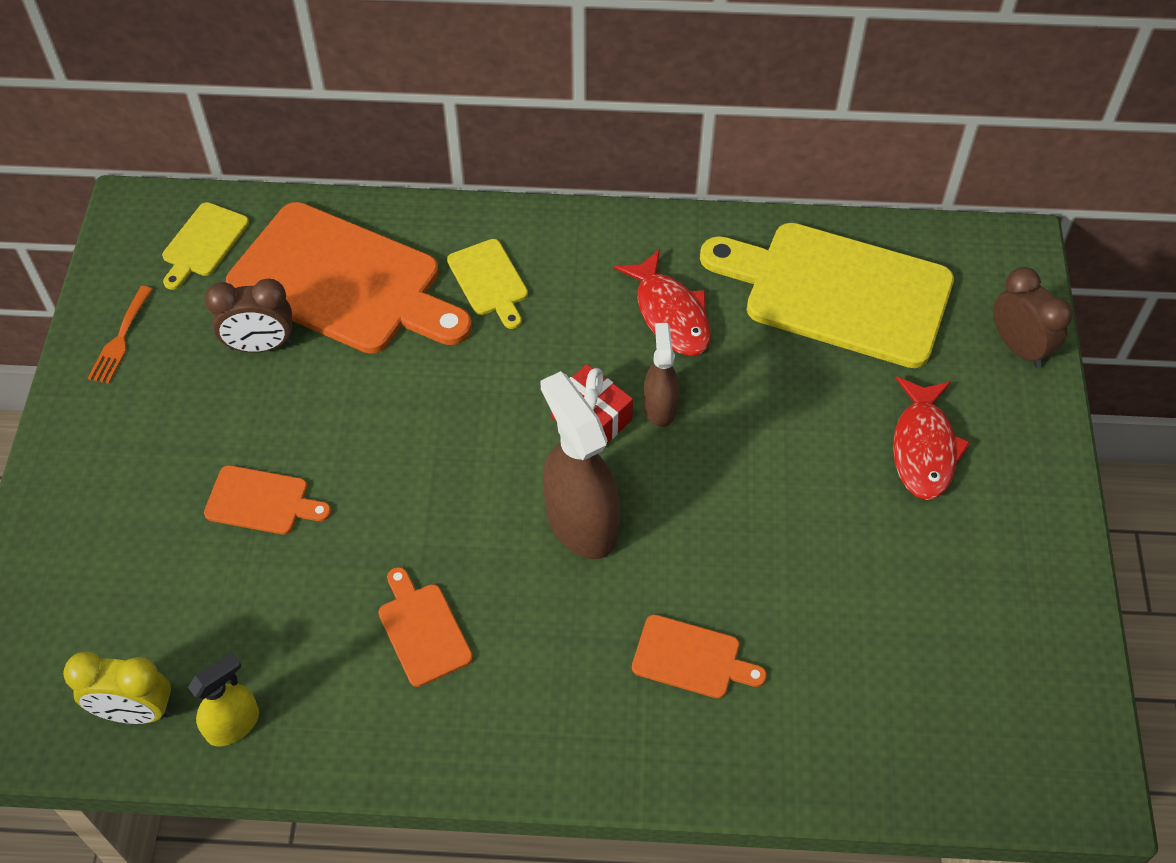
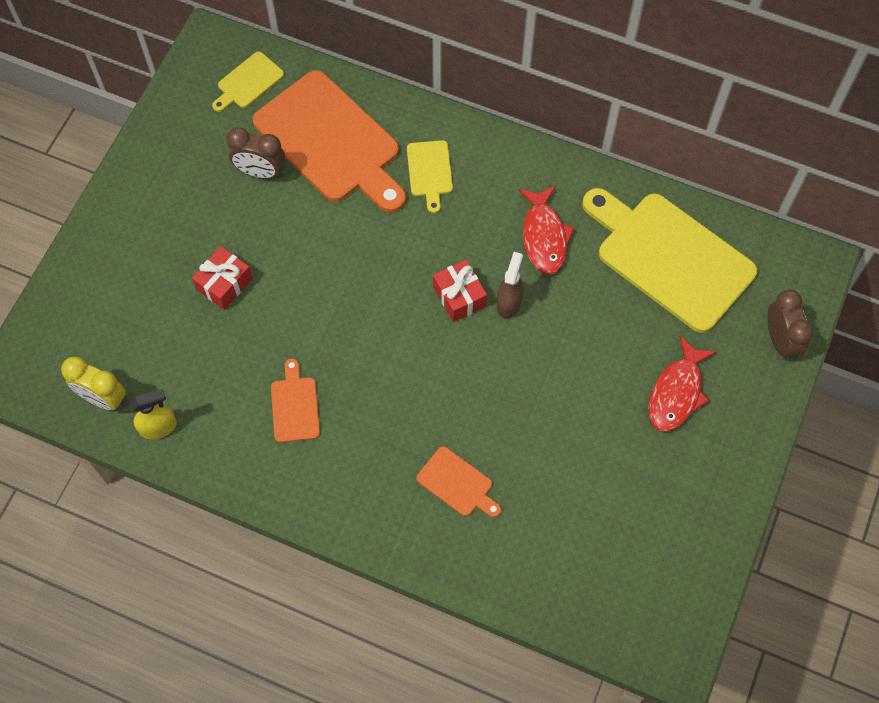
camera: 20 degrees right, 10 degrees up
orange fork [88,286,153,384] -> none
orange cutting board [204,465,331,535] -> red gift [192,246,253,310]
brown spray bottle [540,371,620,559] -> none

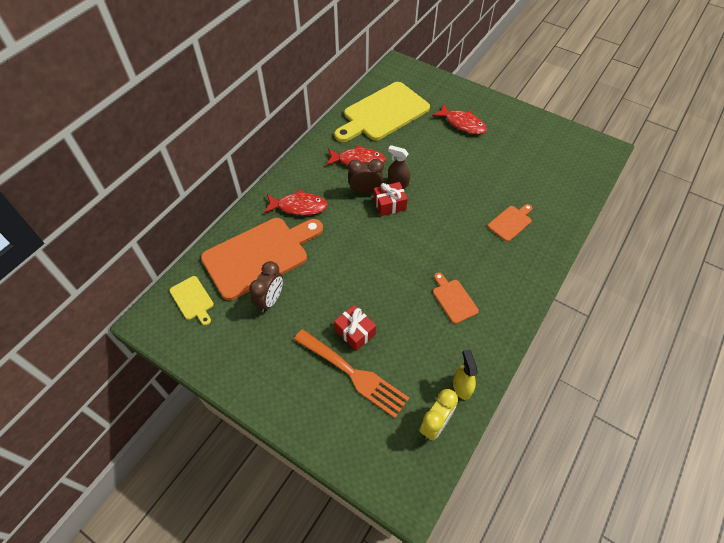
camera: 80 degrees left, 10 degrees down
orange cutting board [271,359,320,443] -> orange cutting board turned 60 degrees clockwise [433,272,479,324]
yellow cutting board [407,140,453,213] -> red fish [264,190,328,215]
brown clock [768,290,814,361] -> brown clock moved to [348,159,384,194]
none -> orange fork [294,329,409,418]

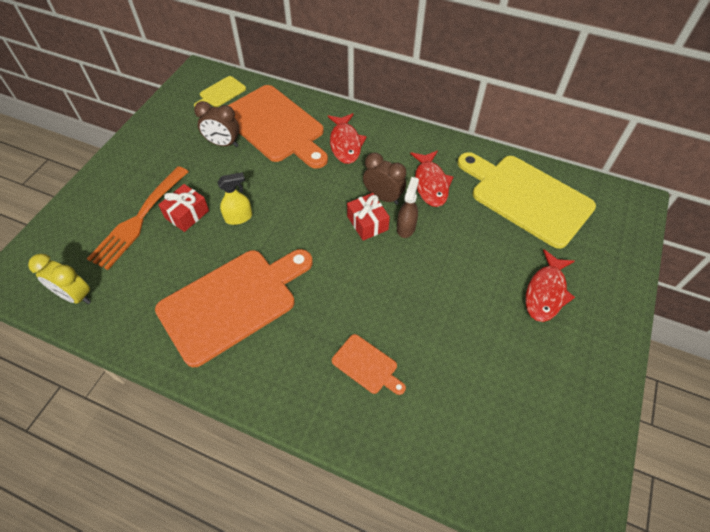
camera: 80 degrees right, 0 degrees up
brown clock [348,159,384,194] -> brown clock turned 45 degrees counterclockwise [363,153,406,205]
orange cutting board [433,272,479,324] -> orange cutting board [155,249,313,367], size x2.23
yellow spray bottle [453,350,478,400] -> yellow spray bottle moved to [217,172,252,225]

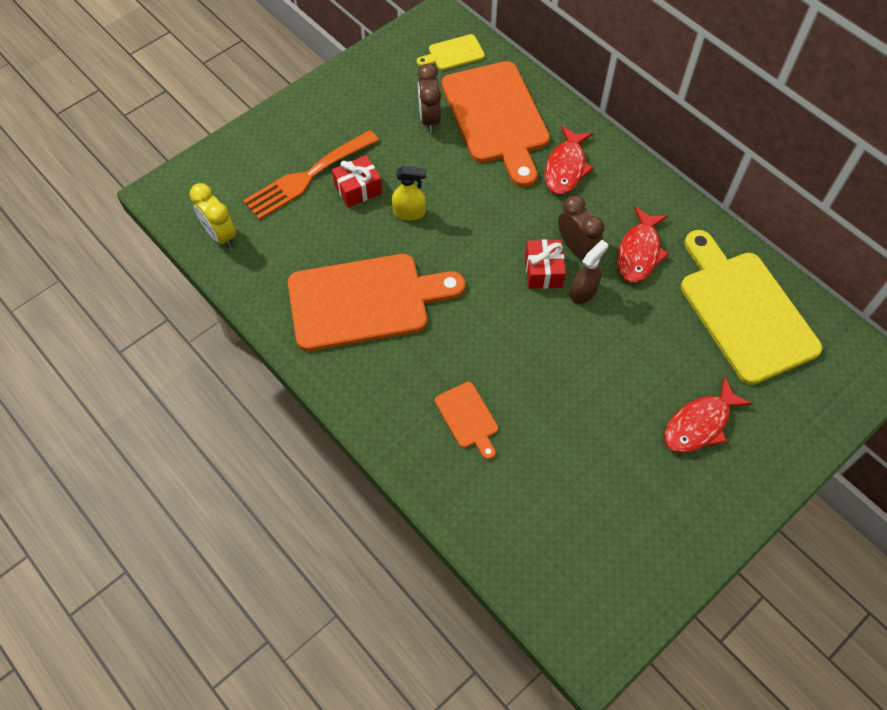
camera: 25 degrees right, 5 degrees up
brown clock [194,101,240,147] -> brown clock turned 45 degrees clockwise [417,64,441,133]

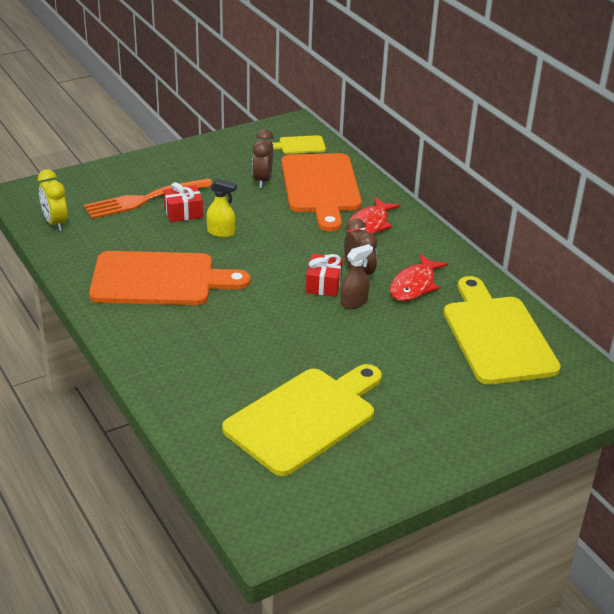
camera: 10 degrees right, 25 degrees down
orange cutting board [435,382,498,460] -> none
red fish [664,377,753,453] -> none
none -> yellow cutting board [222,364,382,476]

